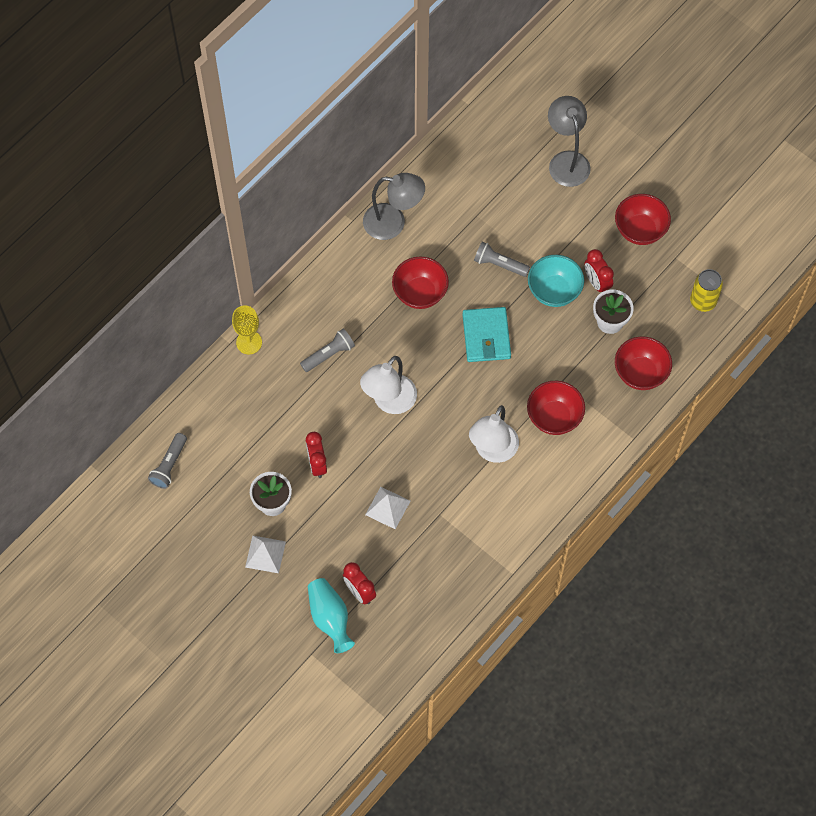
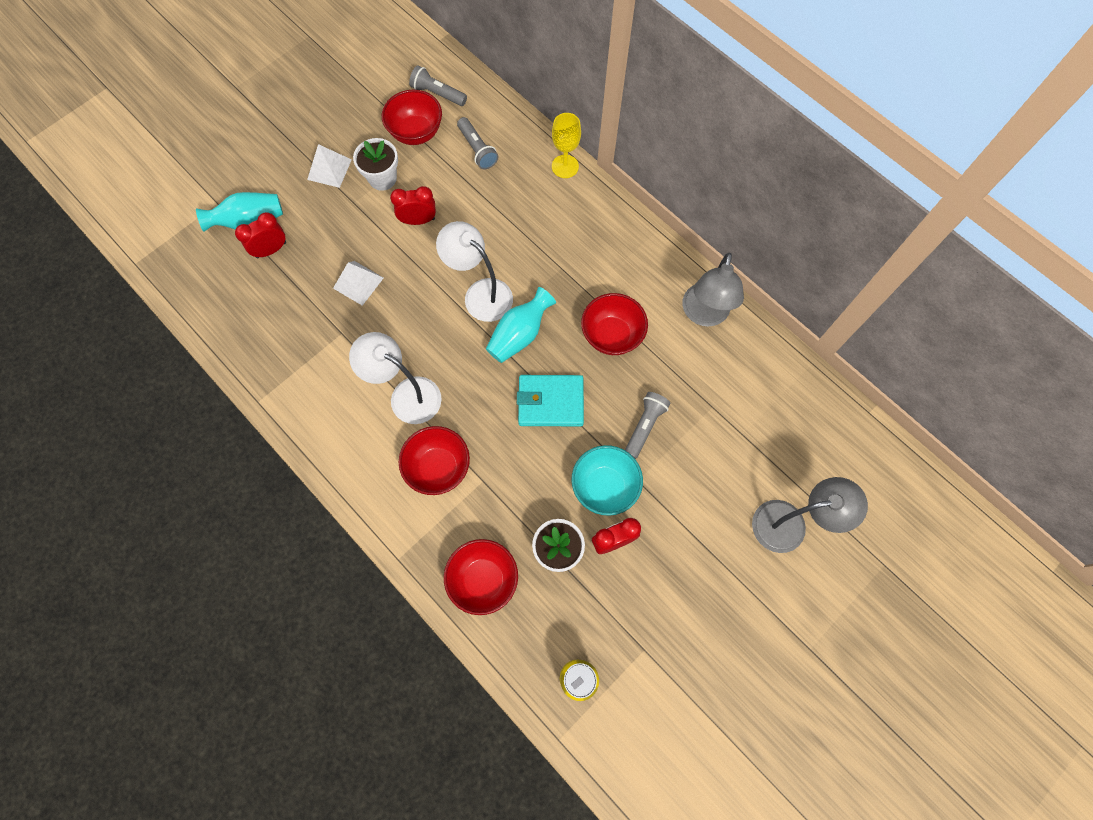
camera: 95 degrees right, 5 degrees up
grey flashlight [300,329,355,372] -> grey flashlight moved to [457,117,498,169]
red bowl [615,194,671,245] -> red bowl moved to [382,90,442,145]
none -> turquoise vase [486,287,556,363]

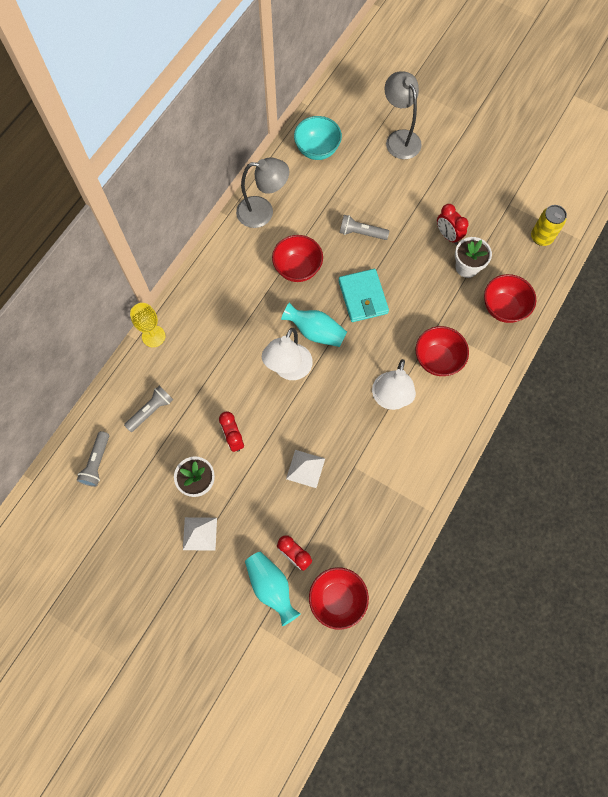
camera: 105 degrees left, 0 degrees up
red bowl [382,90,442,145] -> red bowl moved to [309,567,369,630]
turquoise bowl [572,445,643,516] -> turquoise bowl moved to [294,116,342,160]

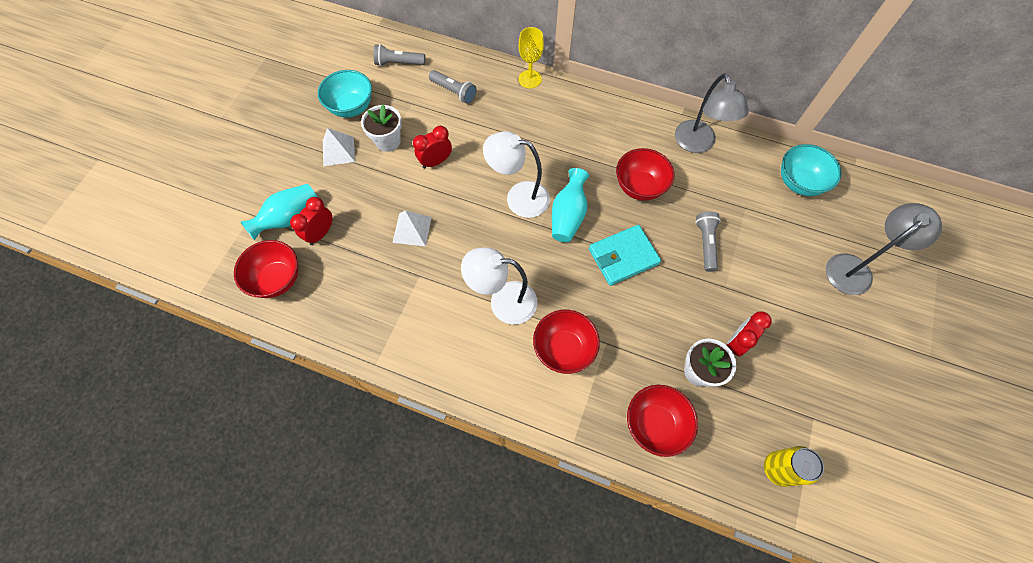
camera: 80 degrees right, 5 degrees down
none -> turquoise bowl [318,70,372,117]

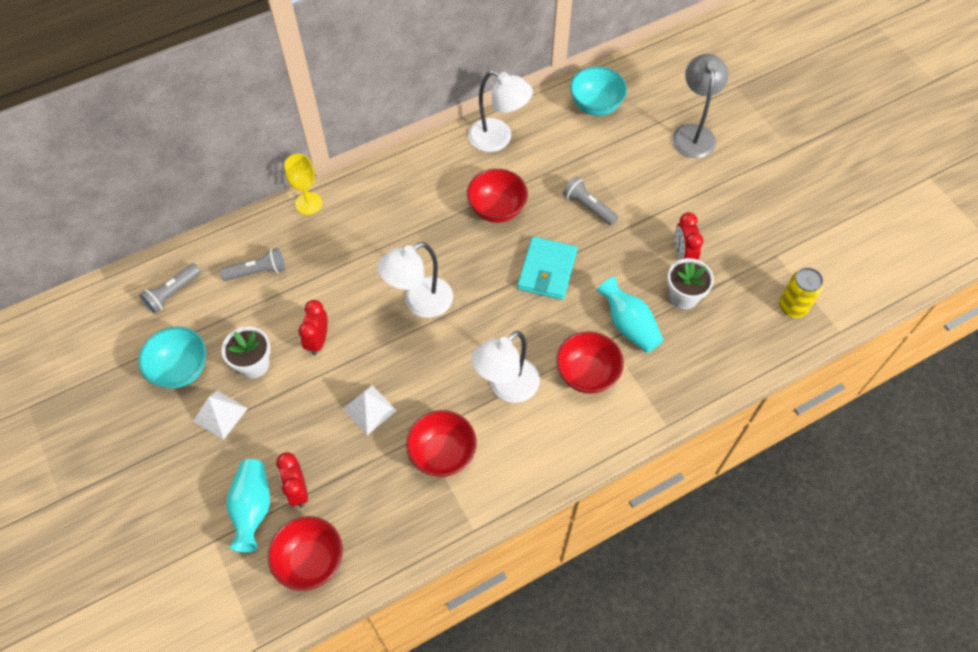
camera: 50 degrees left, 5 degrees down
turquoise vase [552,168,589,242] -> turquoise vase moved to [597,277,664,353]
red bowl [627,385,698,457] -> red bowl moved to [406,410,476,477]
grey lamp [675,73,749,153] -> white lamp [468,70,533,152]

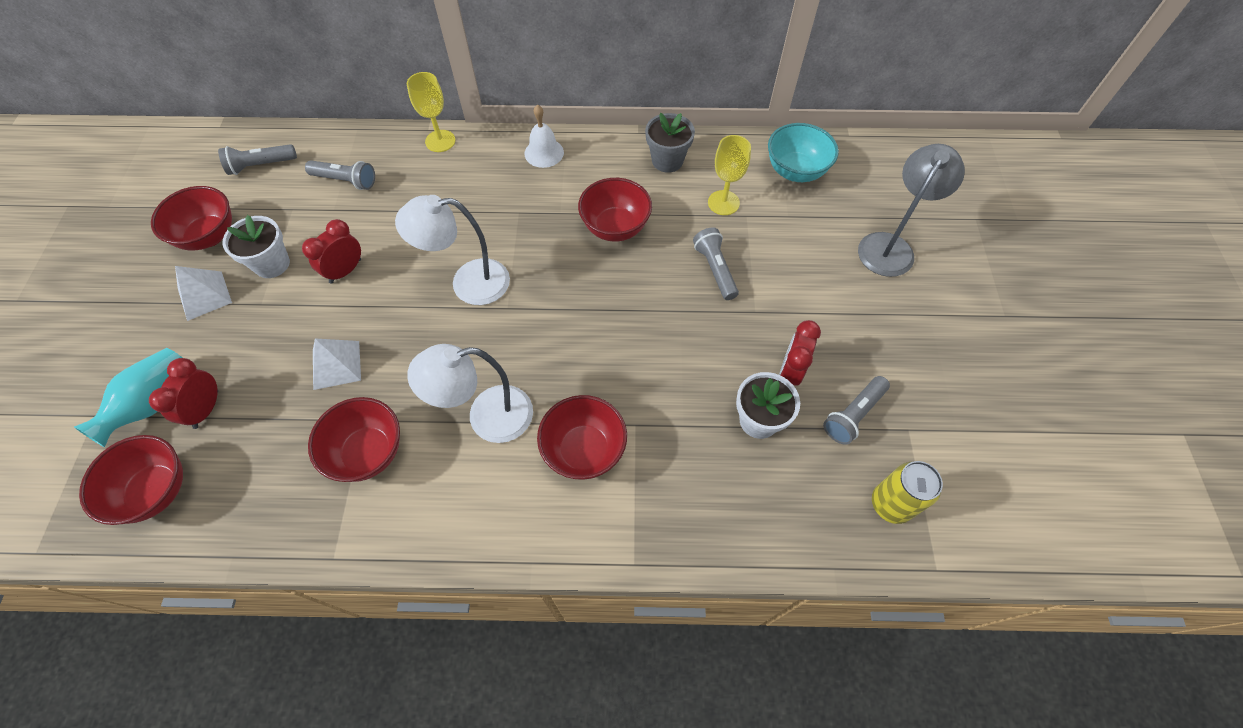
camera: 30 degrees right, 0 degrees up
turquoise bowl [138,326,206,389] -> red bowl [151,186,232,250]
white lamp [468,70,533,152] -> grey flower pot [645,113,695,173]
turquoise wallet [517,237,577,300] -> none
turquoise vase [597,277,664,353] -> none
none -> white bell [525,105,564,168]
none -> yellow goblet [708,135,751,215]
none -> grey flashlight [823,376,890,445]

